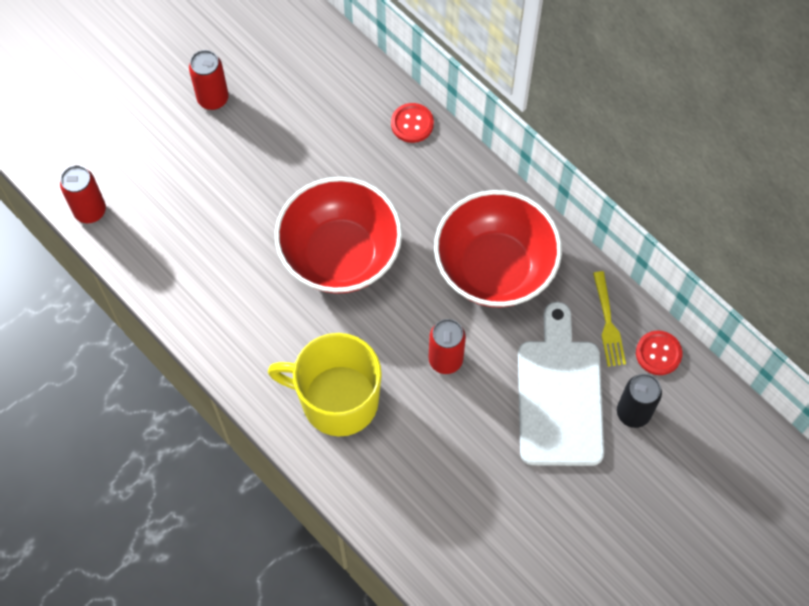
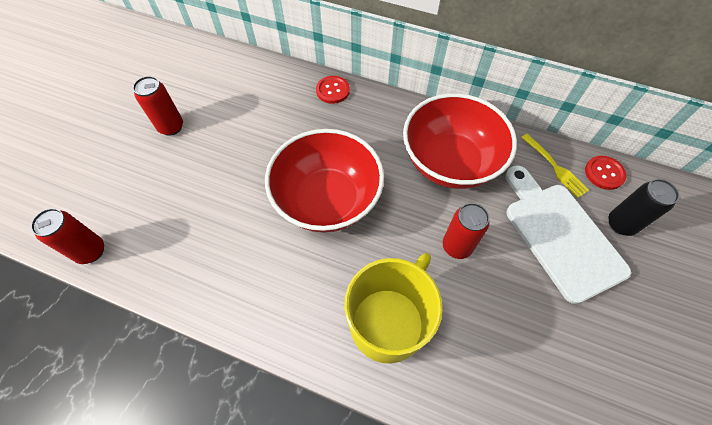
camera: 25 degrees left, 5 degrees down
yellow mug [268,333,382,436] -> yellow mug turned 135 degrees clockwise [344,253,443,364]

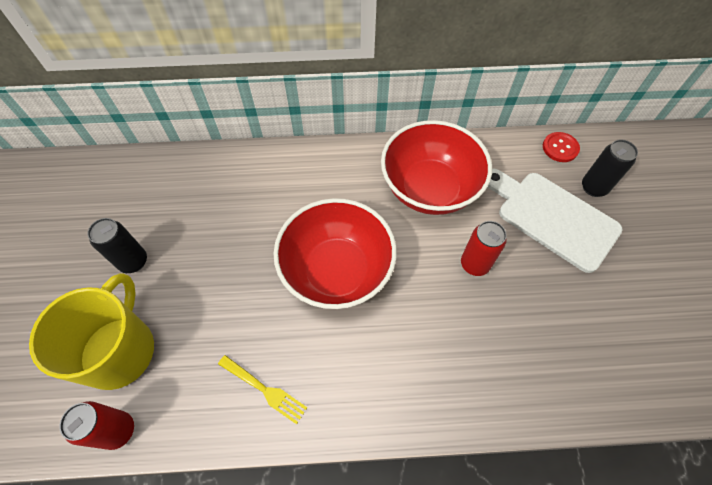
camera: 25 degrees left, 0 degrees up
red can [133,76,183,136] -> black can [87,218,147,273]
red button [316,76,350,104] -> none
yellow mug [344,253,443,364] -> yellow mug moved to [29,273,154,390]
yellow fork [521,134,589,198] -> yellow fork moved to [218,355,307,424]

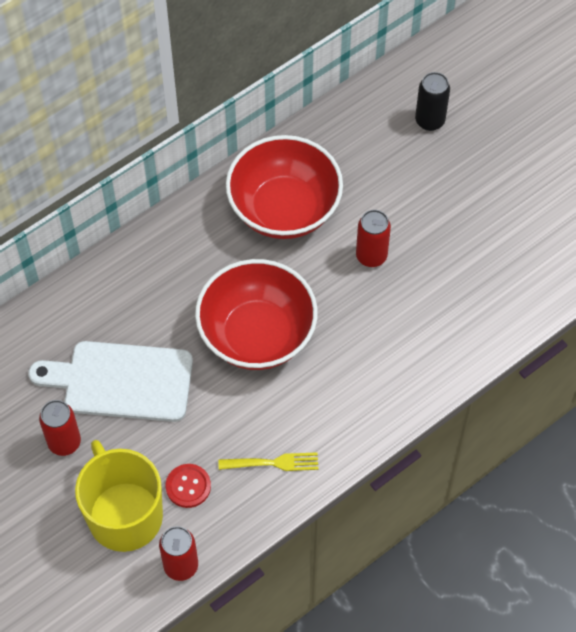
camera: 35 degrees left, 0 degrees up
black can [87,218,147,273] -> red can [39,400,81,456]
white cutting board [488,168,622,273] -> white cutting board moved to [28,341,193,422]
red button [543,132,580,162] -> red button moved to [166,464,211,508]

